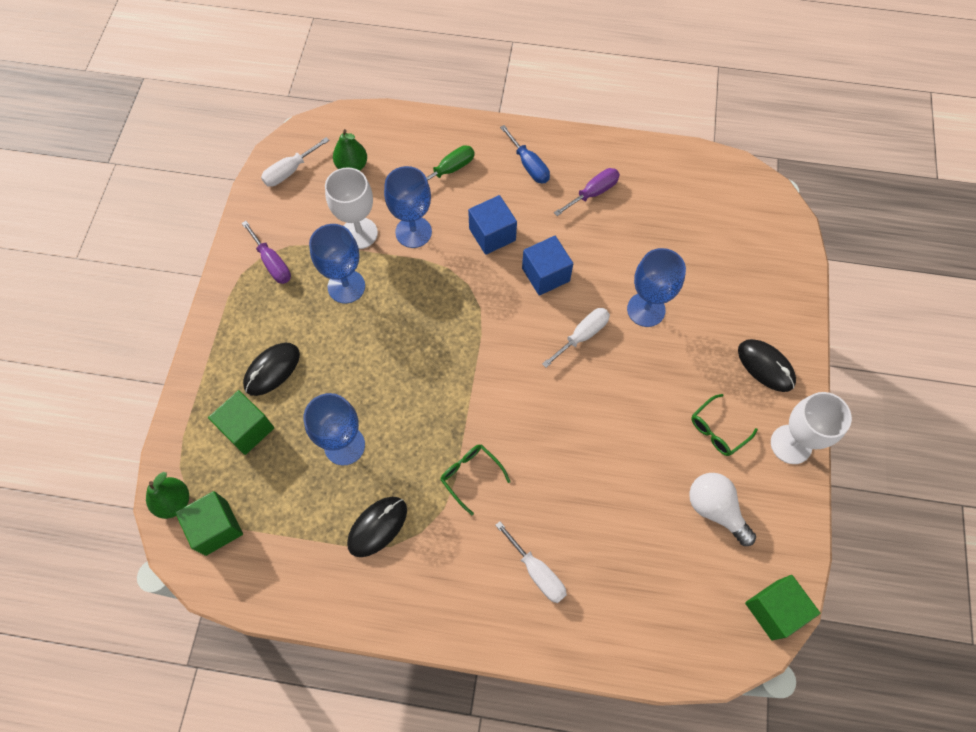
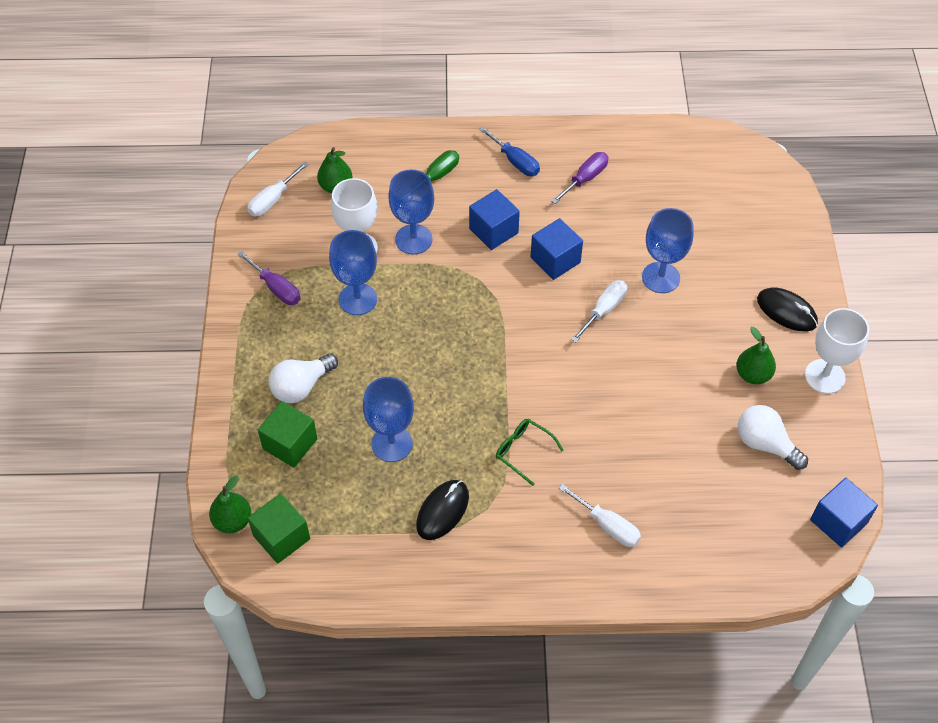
camera: 10 degrees left, 10 degrees down
black mouse [243,343,300,396] -> white light bulb [269,353,338,403]
green glasses [691,394,758,456] -> green pear [736,327,776,384]
green cube [745,575,820,640] -> blue cube [810,478,878,547]

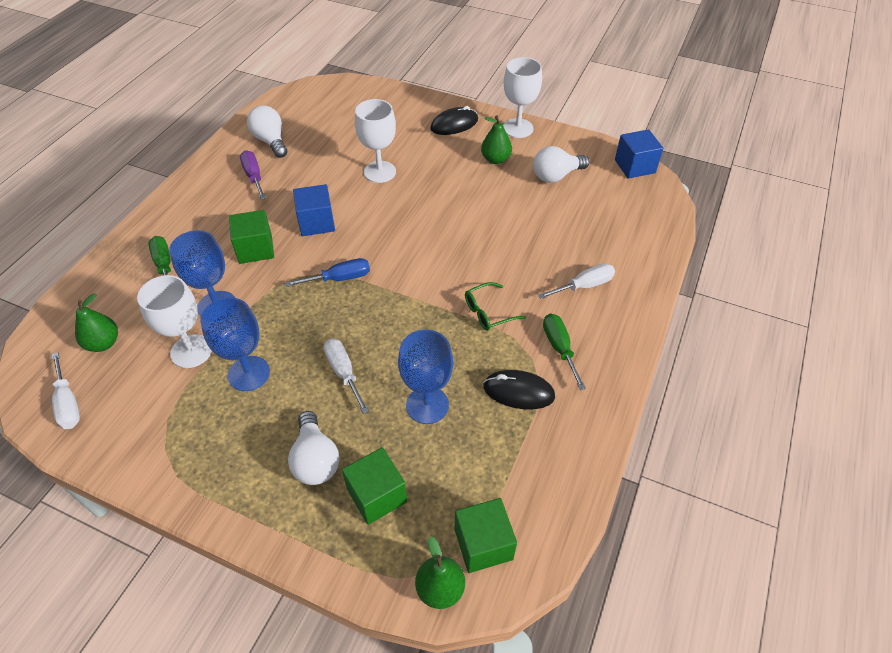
camera: 65 degrees left, 5 degrees down
purple screwdriver [238,251,301,305] -> none
black mouse [416,480,469,540] -> black mouse turned 45 degrees counterclockwise [483,370,555,409]
blue cube [469,189,520,250] -> green cube [229,210,274,264]
blue screwdriver [479,127,540,176] -> blue screwdriver moved to [285,258,370,287]
white screwdriver [571,280,627,342] -> white screwdriver moved to [324,339,369,414]
blue goblet [642,208,694,293] -> white goblet [355,99,396,183]
none -> white light bulb [247,105,287,158]
none -> green screwdriver [543,314,586,390]

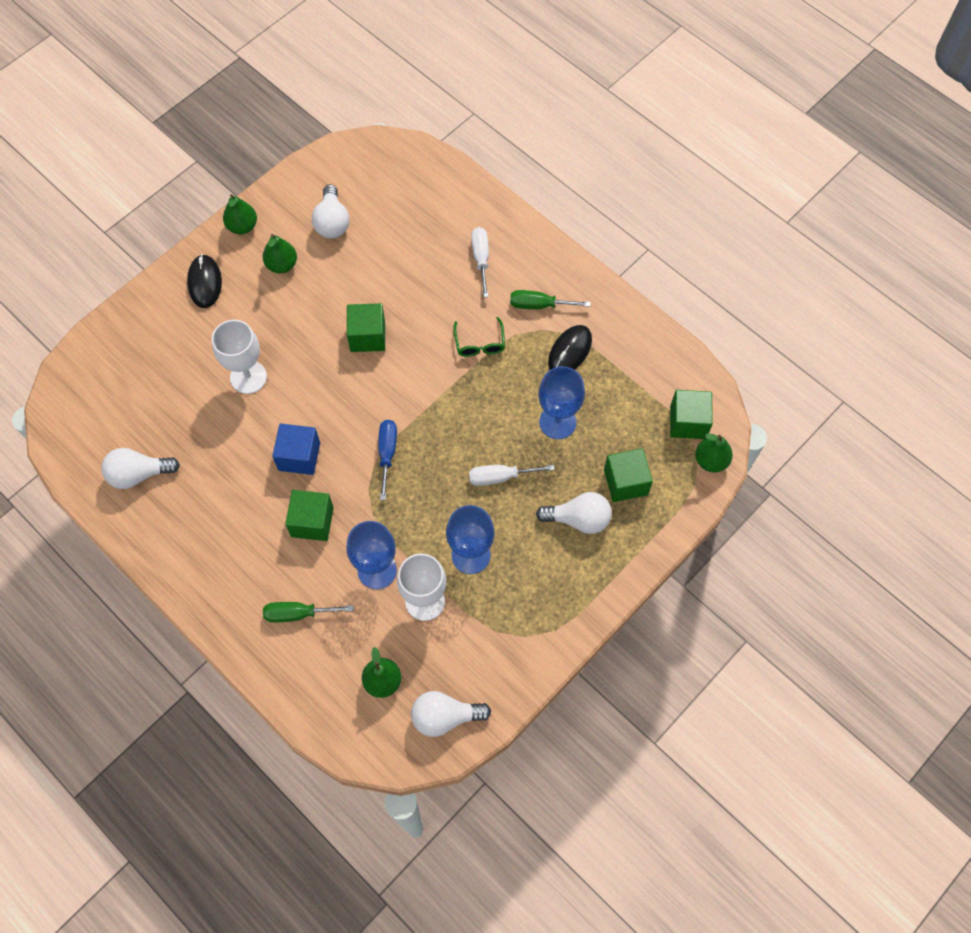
camera: 70 degrees left, 15 degrees up
white screwdriver [52,352,80,429] -> white light bulb [411,691,491,737]
purple screwdriver [240,150,266,200] -> none
white goblet [503,57,542,138] -> green pear [223,194,257,234]
blue cube [615,129,663,179] -> none
none -> green cube [347,303,385,352]

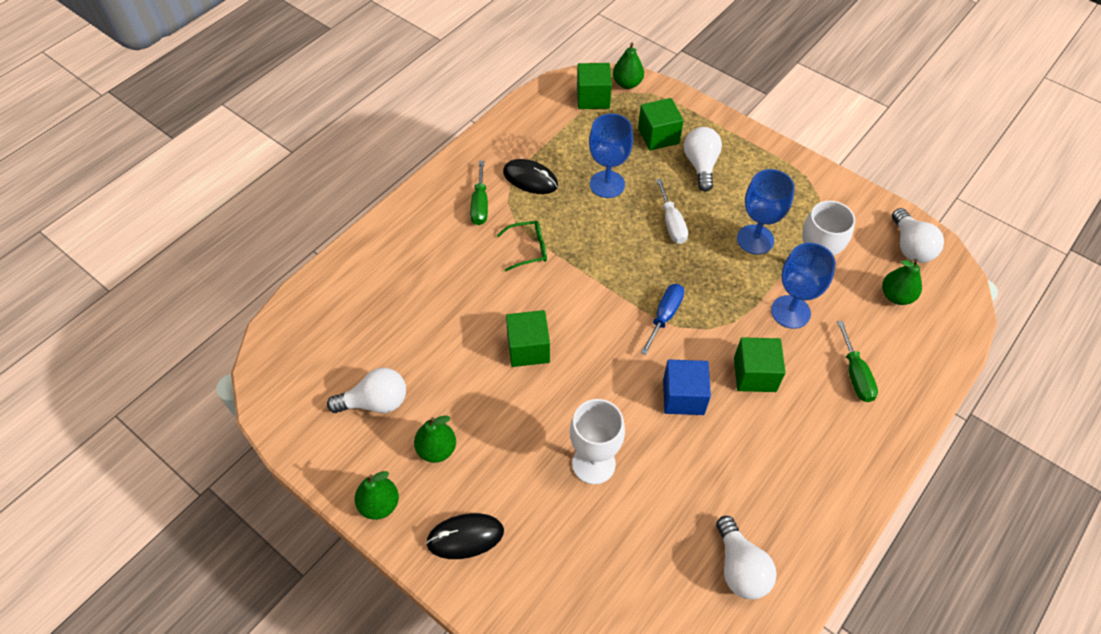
camera: 95 degrees left, 10 degrees down
blue screwdriver [378,420,397,500] -> blue screwdriver turned 120 degrees clockwise [641,284,684,355]
white screwdriver [471,227,489,298] -> none

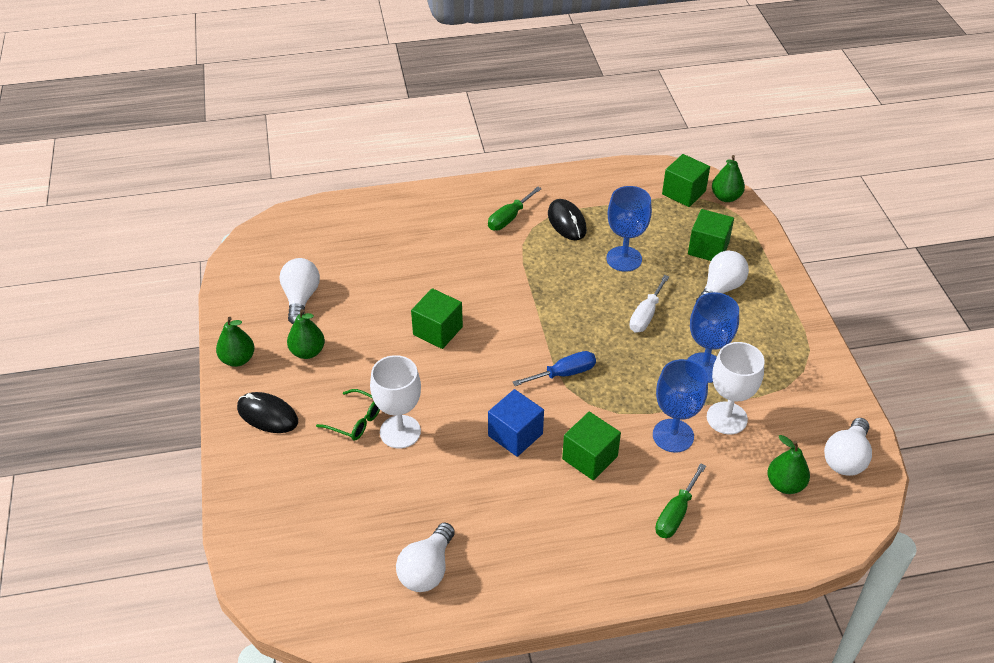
camera: 40 degrees right, 10 degrees down
white light bulb [327,368,406,413] -> white light bulb turned 120 degrees counterclockwise [279,258,320,324]
green glasses [497,221,547,271] -> green glasses moved to [316,389,380,441]

